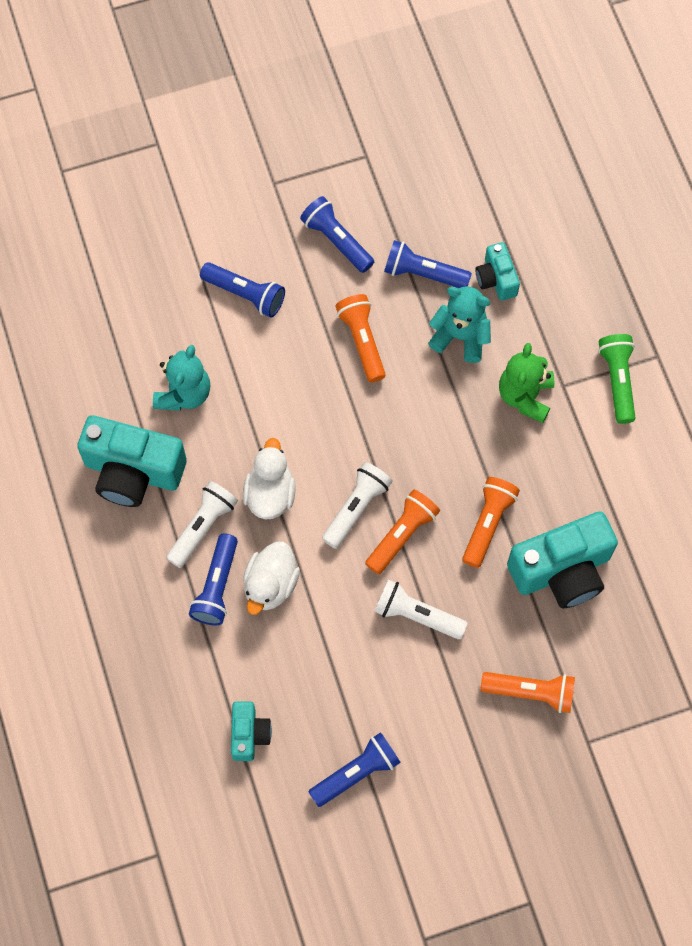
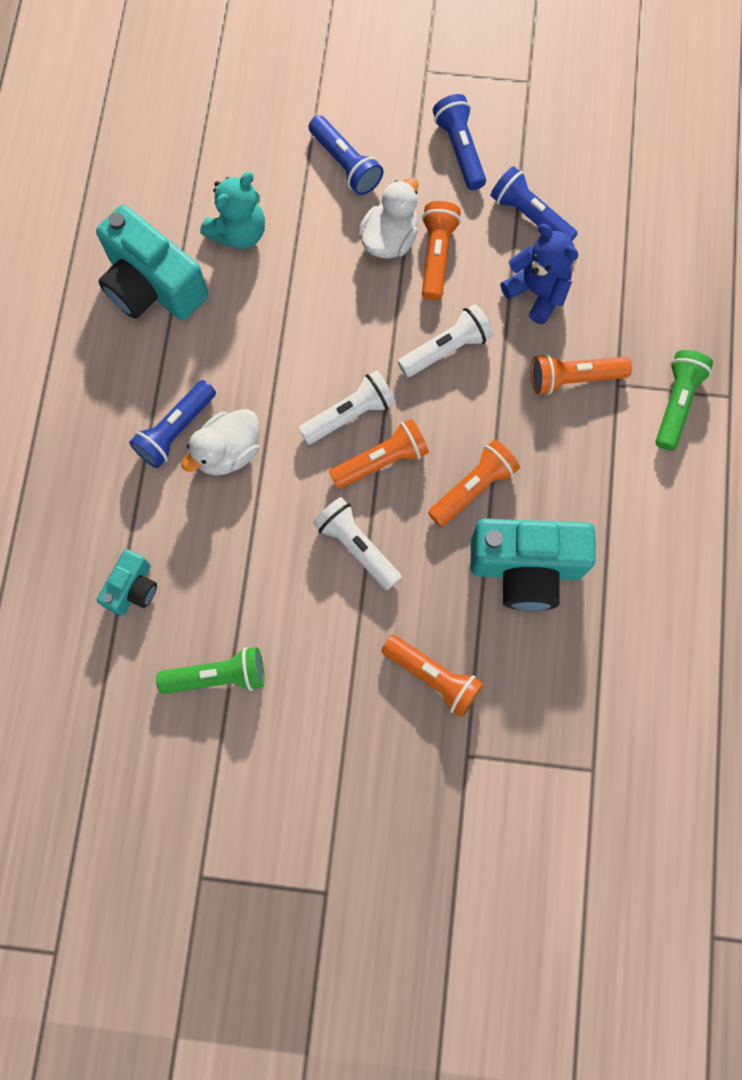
camera: 25 degrees right, 5 degrees up
white flashlight [166,481,238,568] -> white flashlight moved to [398,304,493,378]
white duck [243,438,296,520] -> white duck moved to [358,177,419,259]
blue flashlight [309,732,401,807] -> green flashlight [156,647,264,694]
turquoise teddy bear [428,286,491,363] -> blue teddy bear [500,224,579,324]
turquoise camera [475,242,520,301] -> none
green teddy bear [499,343,554,423] -> orange flashlight [531,354,632,395]

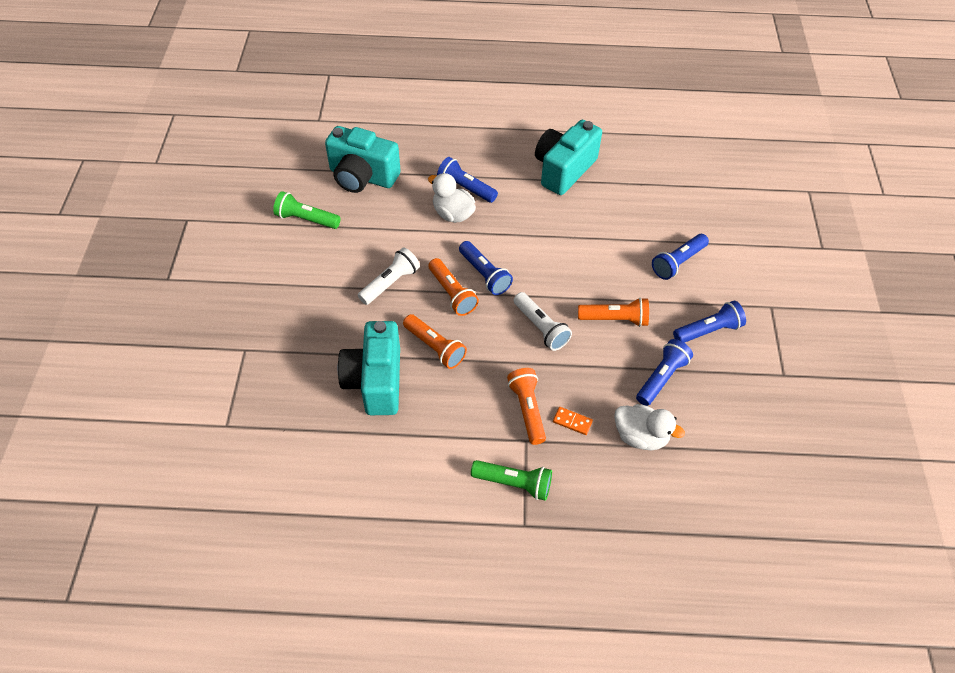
camera: 85 degrees right, 20 degrees down
turquoise camera [97,549,157,616] -> turquoise camera [325,126,401,193], size x1.91
green flashlight [156,647,264,694] -> green flashlight turned 120 degrees clockwise [273,191,341,229]
turquoise teddy bear [200,172,265,249] -> none
white flashlight [298,370,396,445] -> blue flashlight [459,241,513,295]
white duck [358,177,419,259] -> white duck moved to [614,404,685,450]
orange flashlight [381,635,484,718] -> none
blue teddy bear [500,224,579,324] -> none
none -> orange domino [553,407,593,435]

